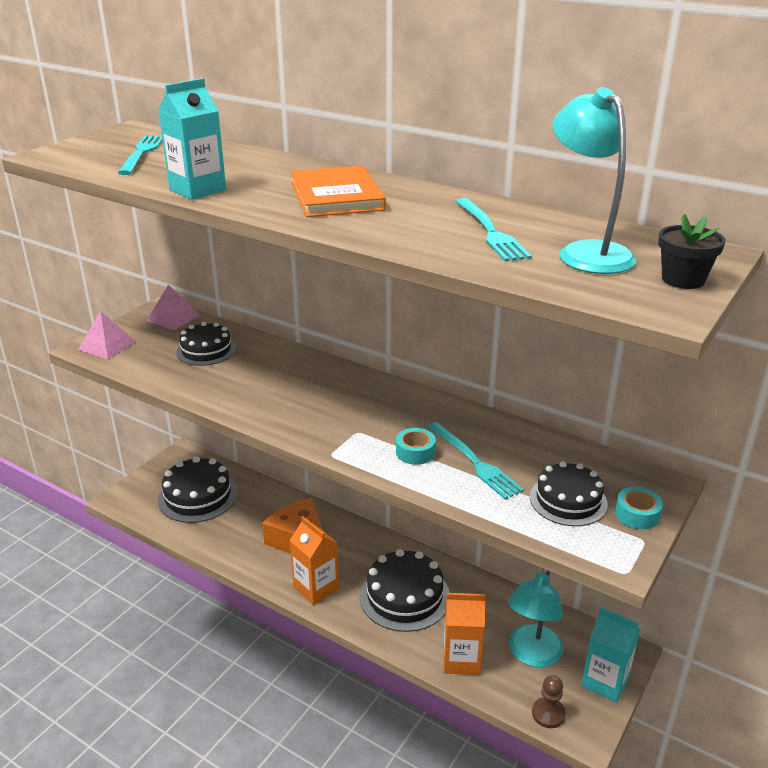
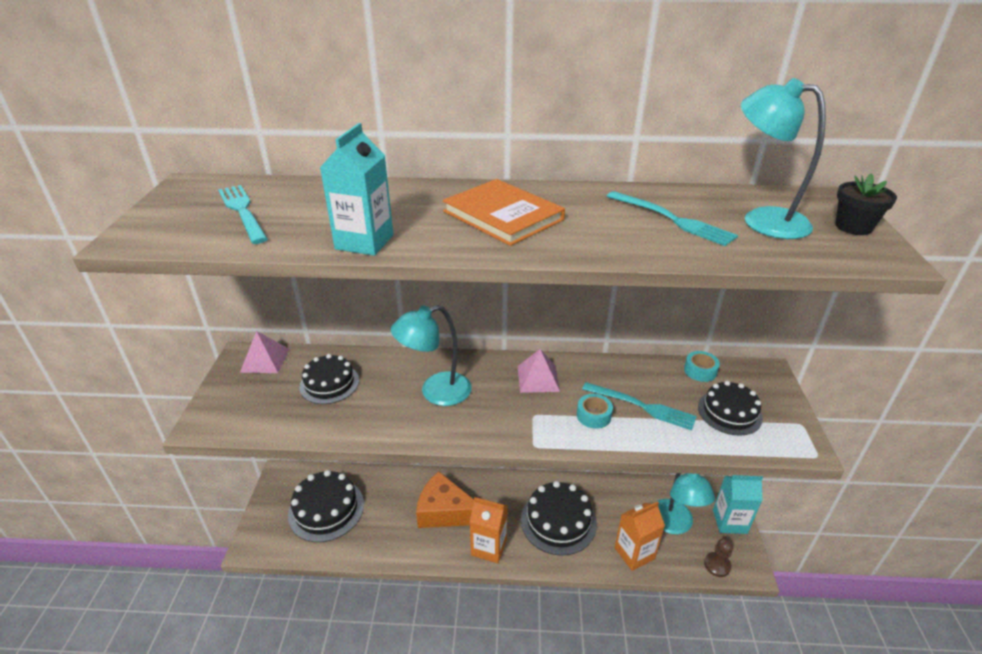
camera: 30 degrees left, 5 degrees up
pink pyramid [78,311,136,359] -> pink pyramid moved to [518,349,560,393]
turquoise tape [615,487,663,529] -> turquoise tape moved to [684,351,720,382]
none -> turquoise lamp [391,305,472,406]

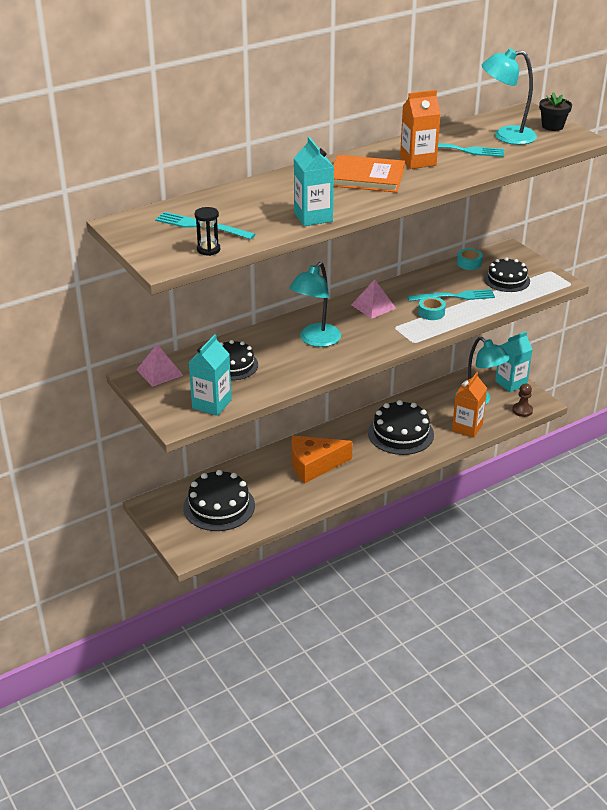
camera: 35 degrees left, 0 degrees up
orange carton [470,497,508,563] -> orange carton moved to [400,90,441,169]
none -> turquoise carton [188,334,232,416]
none -> black hourglass [195,207,220,256]

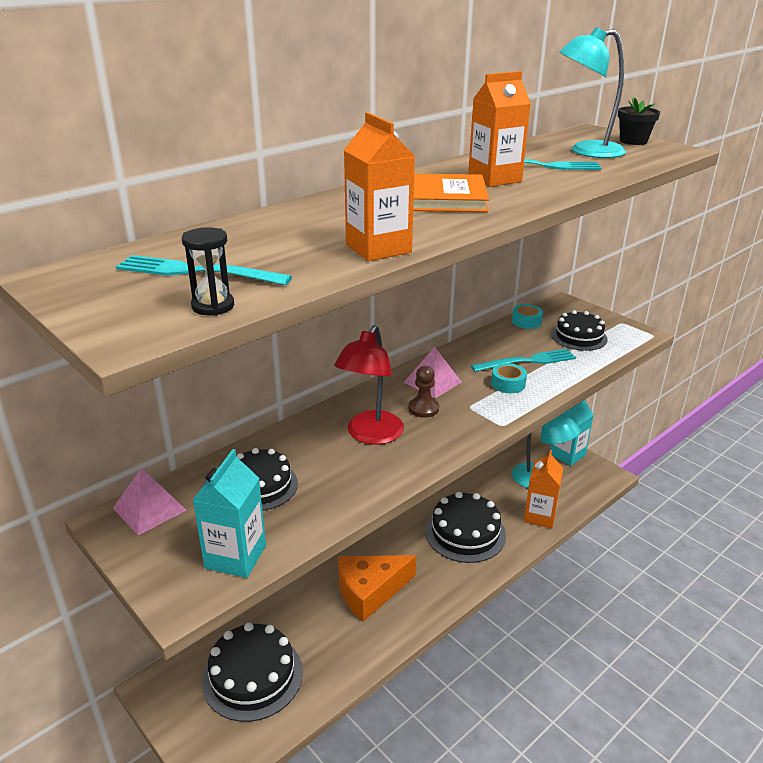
camera: 10 degrees left, 5 degrees down
turquoise lamp [289,262,341,347] -> red lamp [334,325,404,444]
turquoise carton [294,137,334,226] -> orange carton [344,112,415,261]
brown pawn [512,384,533,417] -> brown pawn moved to [409,366,439,418]

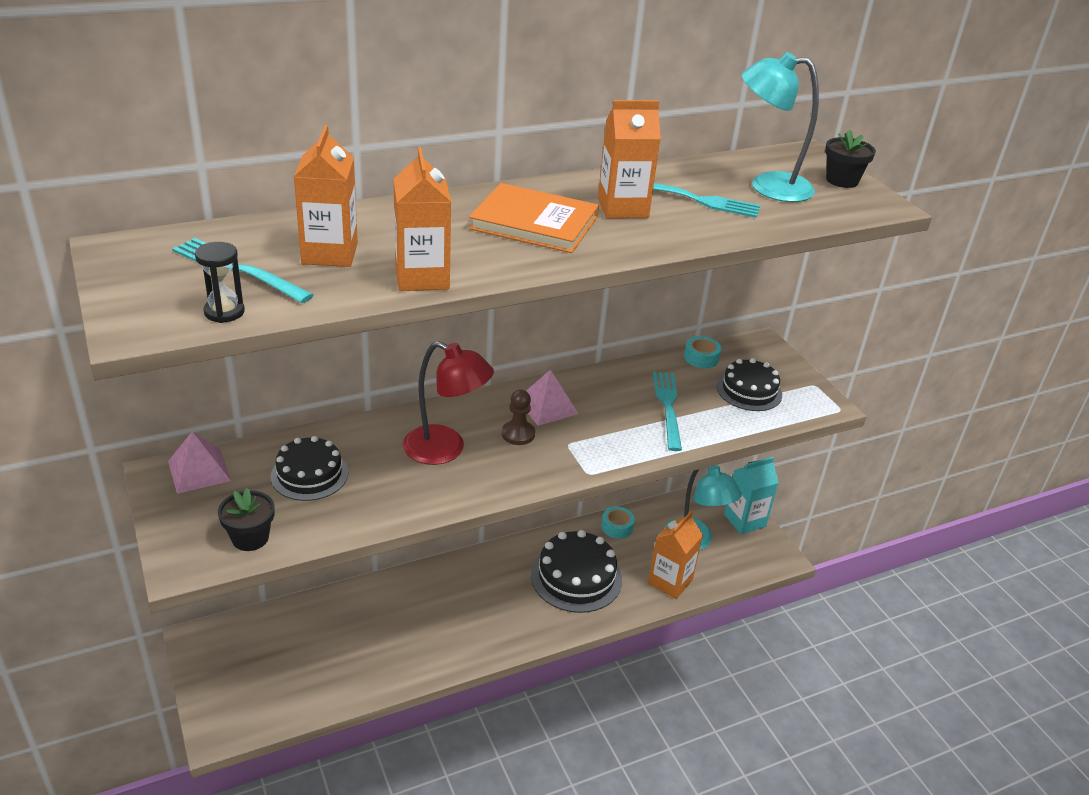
camera: 15 degrees right, 5 degrees up
turquoise carton [193,449,266,578] -> black flower pot [218,488,274,551]
black cake [202,622,303,722] -> none
red lamp [334,325,404,444] -> red lamp turned 105 degrees counterclockwise [403,341,494,465]
orange cheese [338,555,416,622] -> none
turquoise fork [471,349,576,372] -> turquoise fork turned 90 degrees counterclockwise [653,372,682,451]
turquoise tape [491,363,527,393] -> turquoise tape moved to [601,507,635,539]
none -> orange carton [294,125,358,267]

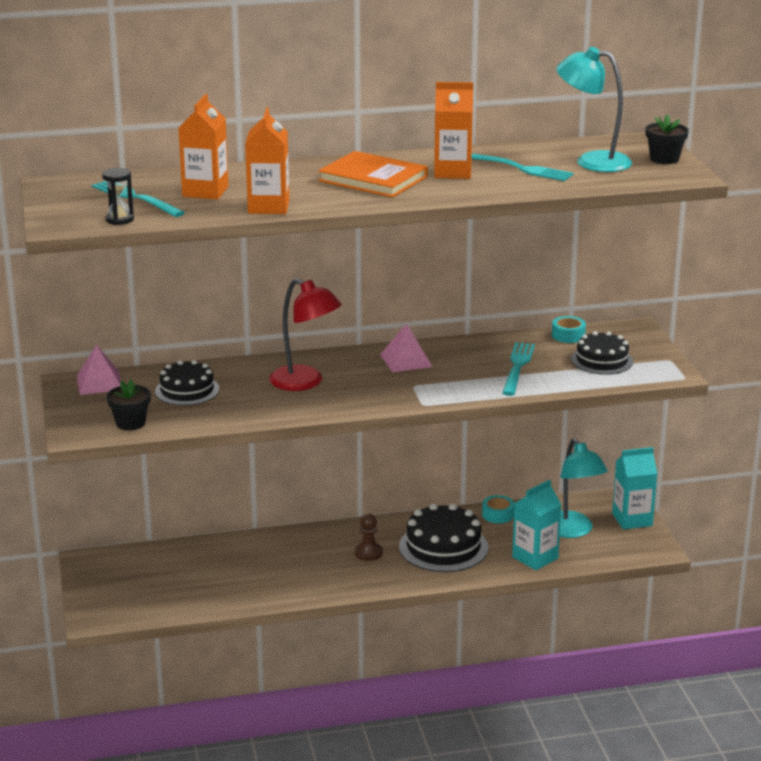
camera: 15 degrees right, 10 degrees down
brown pawn [502,390,535,445] -> brown pawn moved to [355,514,383,561]
orange carton [648,511,703,599] -> turquoise carton [512,480,562,570]

